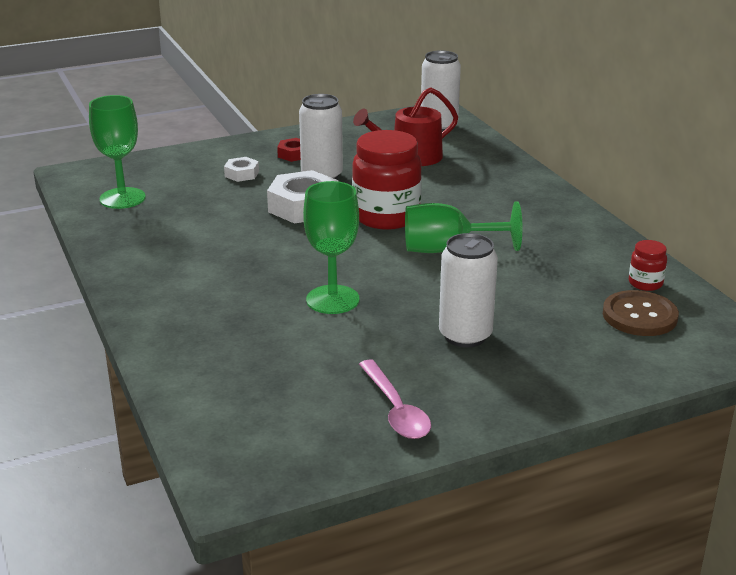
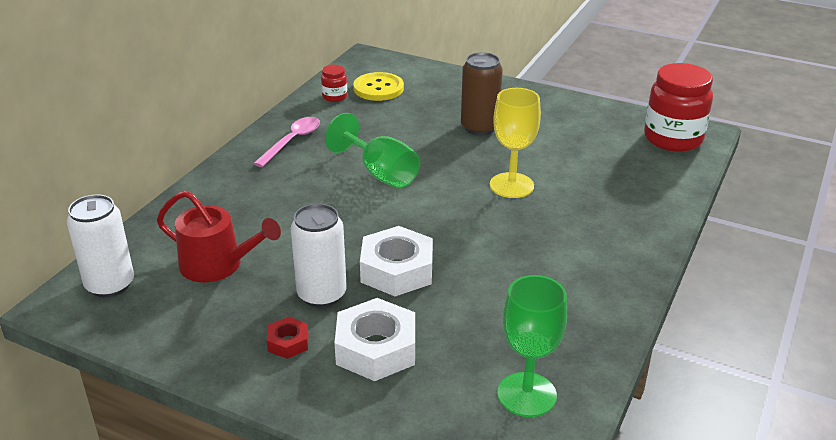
camera: 130 degrees left, 5 degrees up
white nut [224,157,259,182] -> white nut [335,298,415,381], size x1.95
green goblet [303,181,360,314] -> yellow goblet [490,88,541,198]
red jar [352,130,422,230] -> red jar moved to [644,63,713,152]
pink spoon [359,360,431,439] -> pink spoon moved to [253,117,320,167]
white can [439,233,498,347] -> brown can [461,52,503,135]
brown button [603,290,679,336] -> yellow button [353,72,404,101]

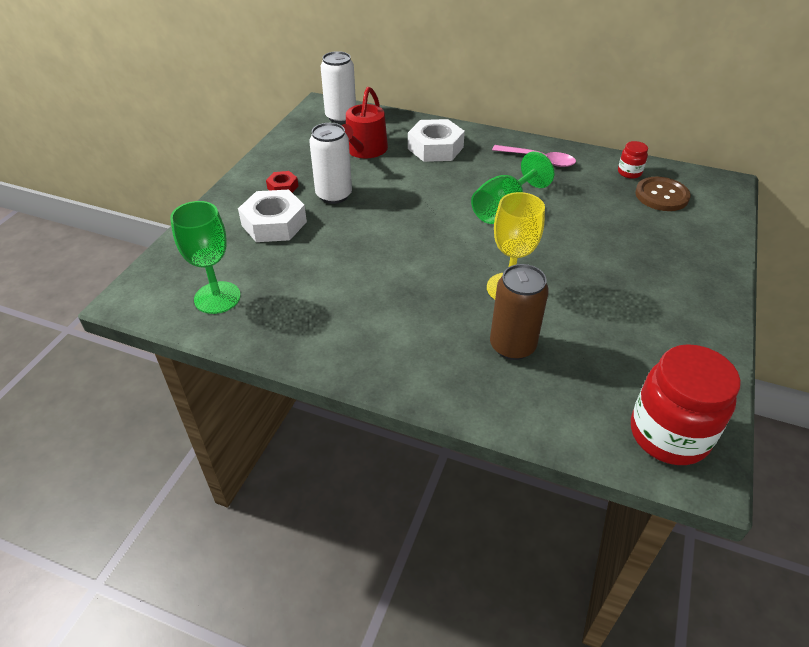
camera: 85 degrees right, 10 degrees up
yellow button [353,72,404,101] -> brown button [635,177,691,211]
white nut [360,226,433,296] -> white nut moved to [408,119,465,162]
brown can [461,52,503,135] -> brown can moved to [490,264,549,360]

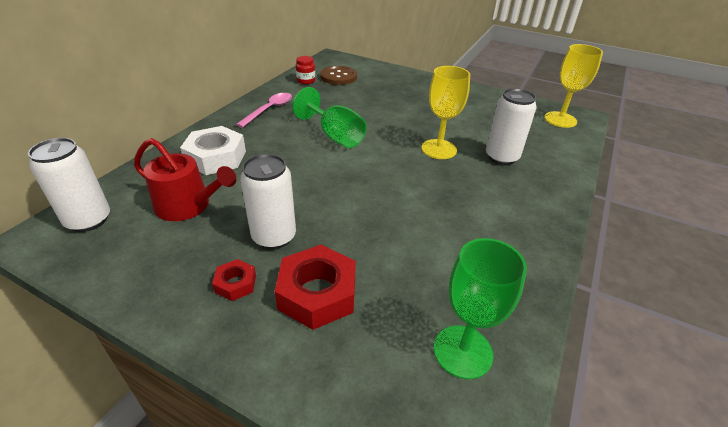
camera: 85 degrees left, 5 degrees down
white nut [238,190,307,242] -> red nut [274,245,356,330]
brown can [490,264,549,360] -> white can [486,88,537,165]
red jar [631,344,741,465] -> yellow goblet [544,44,603,128]

